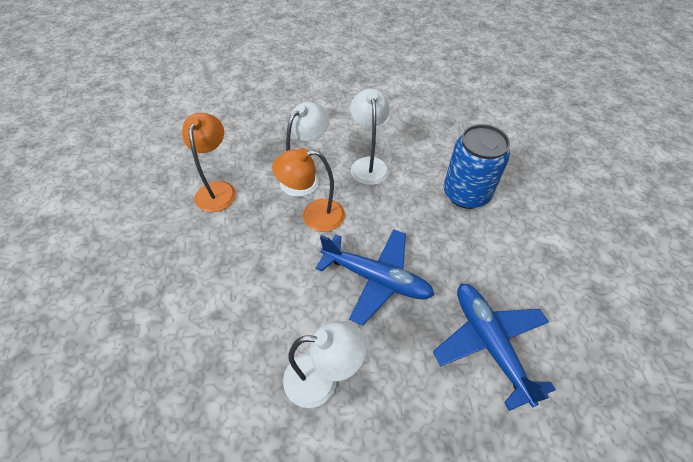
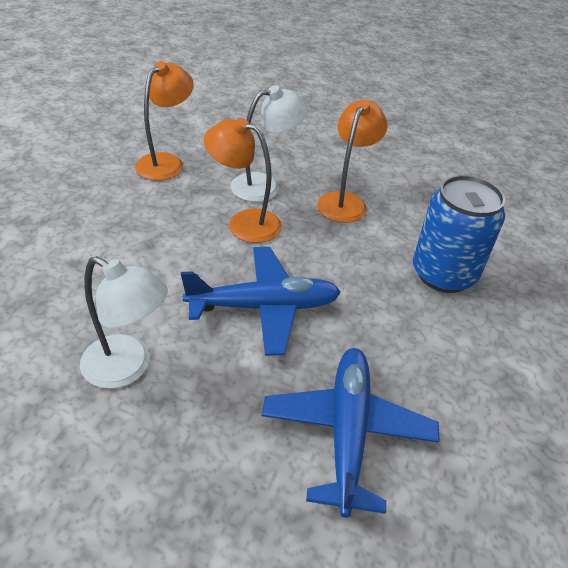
camera: 25 degrees right, 10 degrees down
blue plane [316,229,434,326] -> blue plane turned 60 degrees counterclockwise [181,247,341,356]
white lamp [350,88,390,185] -> orange lamp [317,99,388,223]

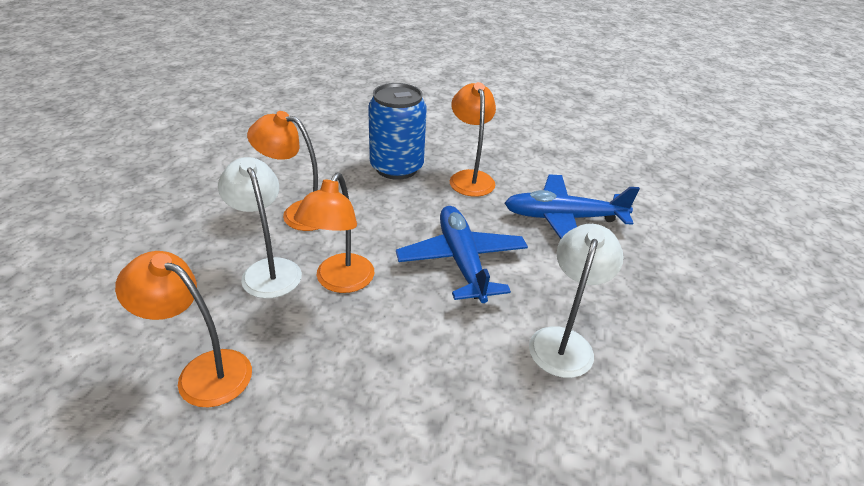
camera: 95 degrees left, 5 degrees down
none -> orange lamp [450,82,496,197]

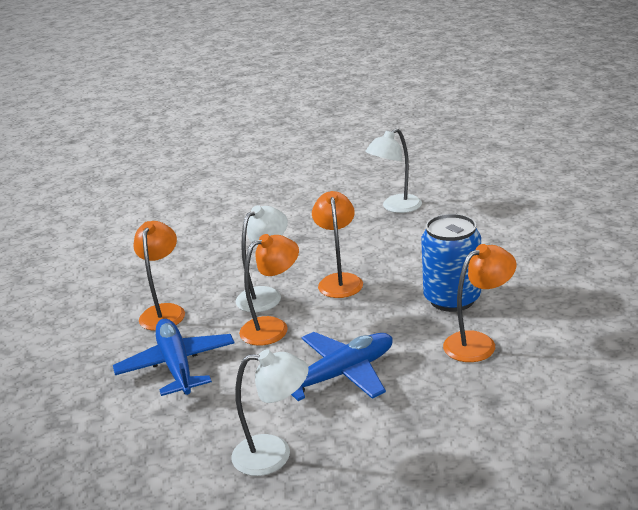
camera: 75 degrees right, 10 degrees down
orange lamp [294,173,374,293] -> orange lamp turned 150 degrees clockwise [239,234,299,346]
blue plane [505,174,640,239] -> blue plane moved to [113,319,235,396]
none -> white lamp [365,128,422,213]

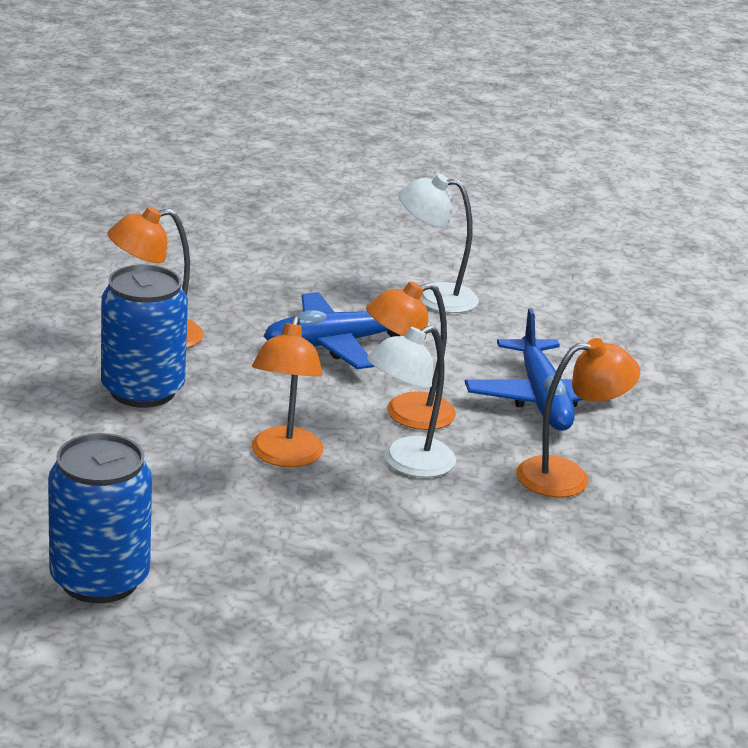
camera: 175 degrees left, 0 degrees up
orange lamp [133,221,185,331] -> orange lamp turned 120 degrees counterclockwise [516,338,640,497]
white lamp [365,128,422,213] -> blue can [48,433,152,603]

